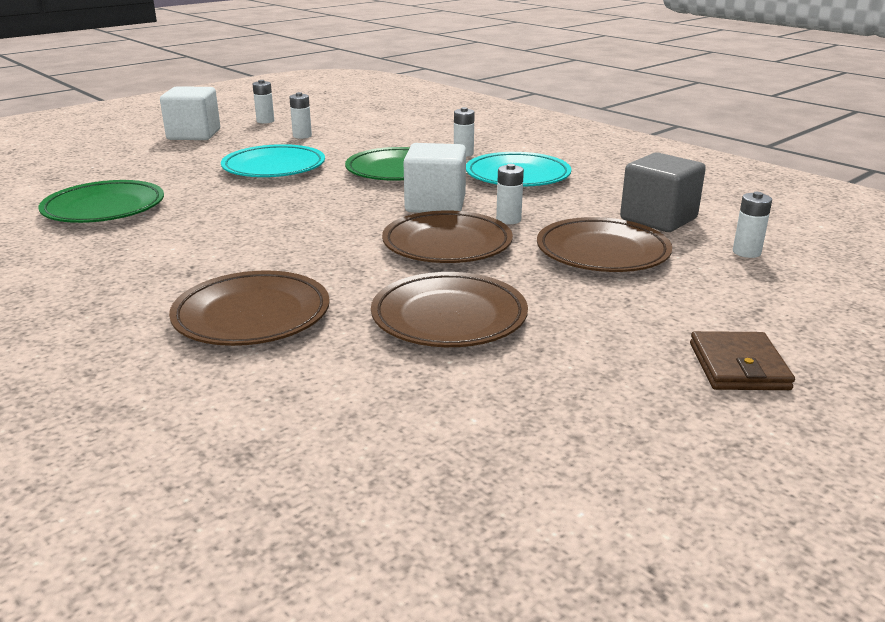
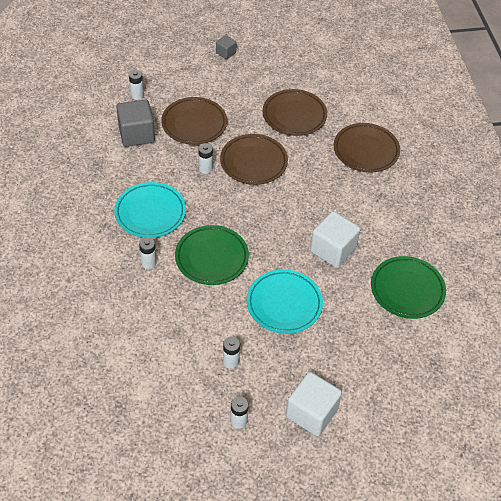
camera: 150 degrees left, 25 degrees up
white cube [404,143,466,213] -> white cube moved to [310,211,360,268]
brown wallet [690,331,795,390] -> grey cube [216,35,237,59]

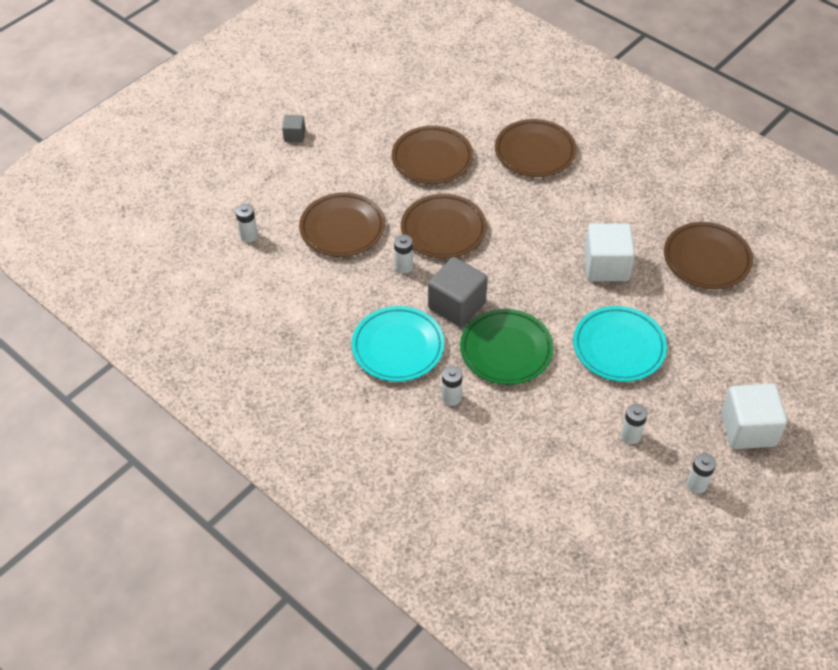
camera: 35 degrees left, 0 degrees up
grey cube [116,99,155,147] -> grey cube moved to [428,257,488,327]
green plate [371,256,446,319] -> brown plate [664,222,753,289]

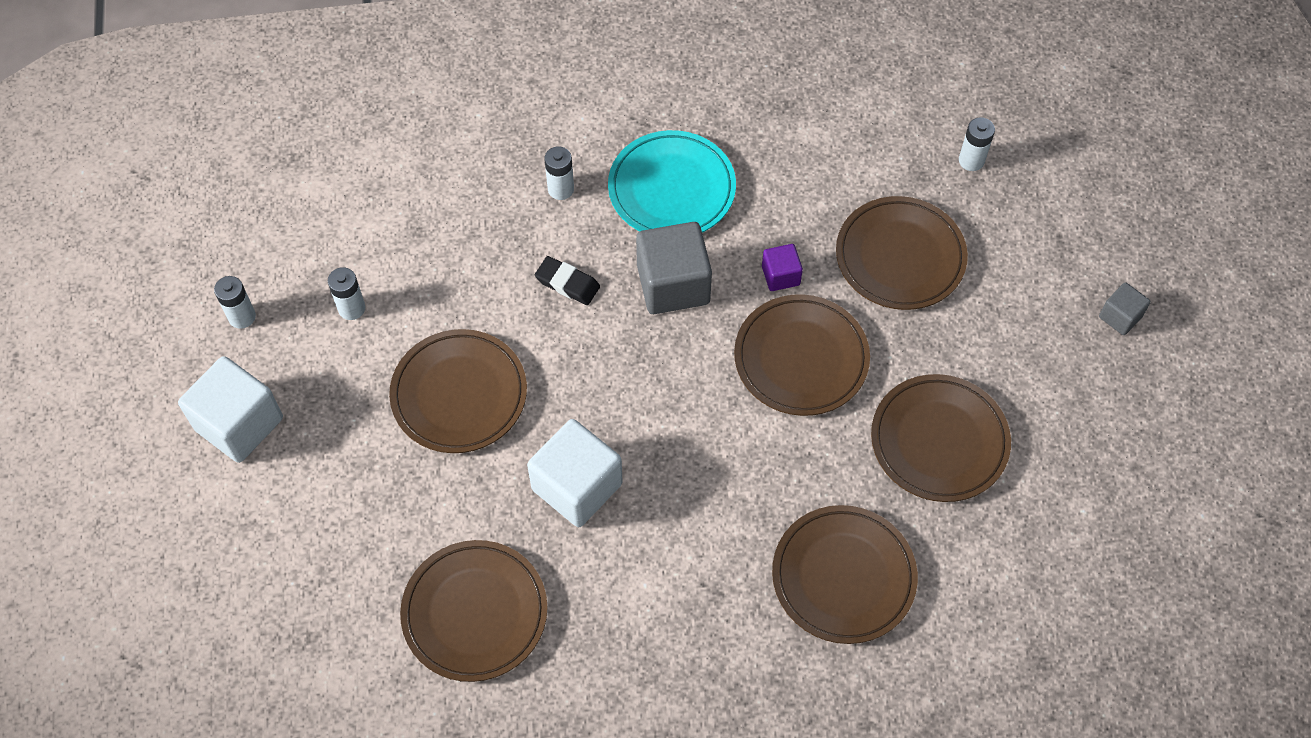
camera: 130 degrees right, 10 degrees up
white battery [394,234,413,274] -> purple cube [762,244,803,291]
green plate [460,309,554,385] -> black eraser [535,256,600,305]
turquoise plate [573,306,667,382] -> brown plate [389,329,527,453]

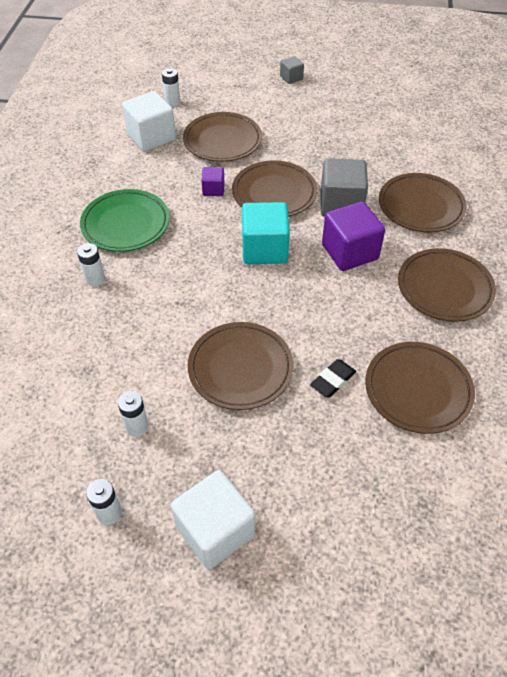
camera: 75 degrees left, 10 degrees down
white cube [527,419,623,527] -> white cube moved to [122,91,176,152]
black eraser [535,256,600,305] -> black eraser moved to [310,359,356,397]
turquoise plate [608,130,736,233] -> green plate [80,189,170,252]
grey cube [636,222,712,314] -> grey cube moved to [321,158,368,217]
brown plate [871,374,1011,502] -> brown plate moved to [398,248,496,322]
none -> turquoise cube [242,202,290,264]
none -> purple cube [322,201,385,271]

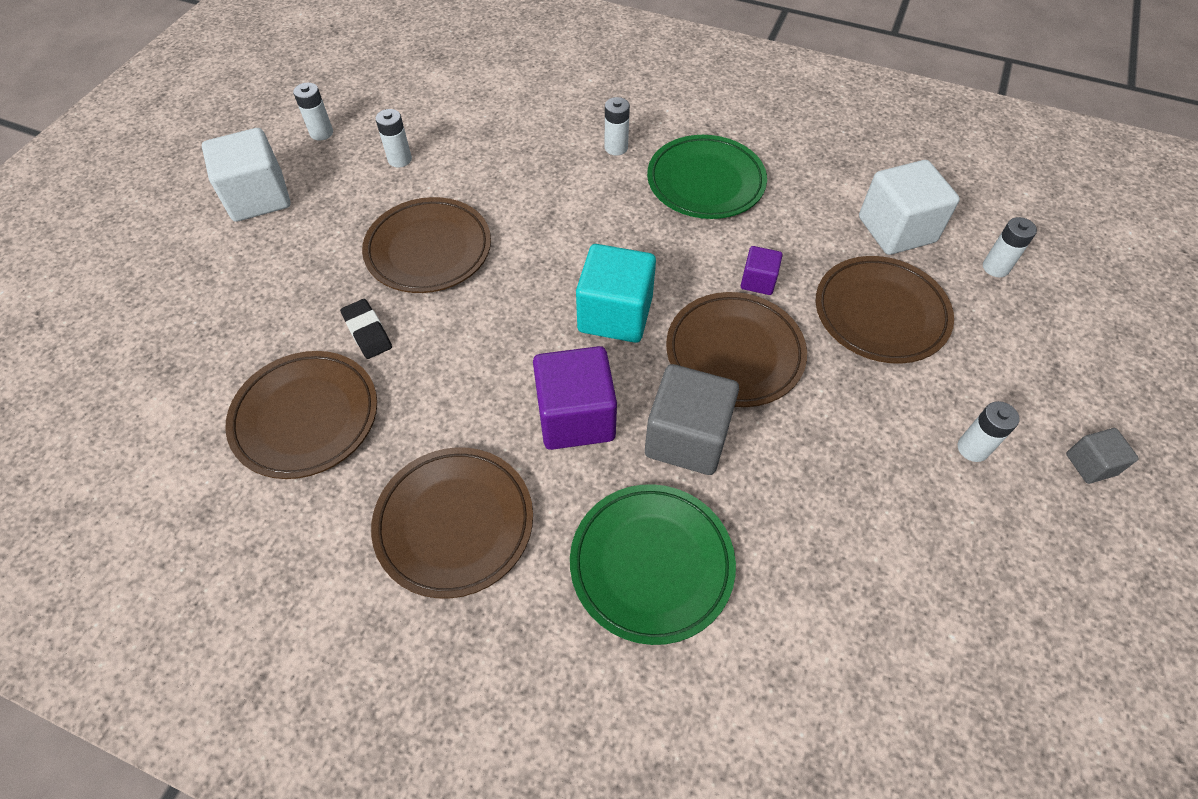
camera: 105 degrees right, 5 degrees up
brown plate [379,173,467,232] -> green plate [570,484,736,645]
none -> white battery [958,401,1020,462]

